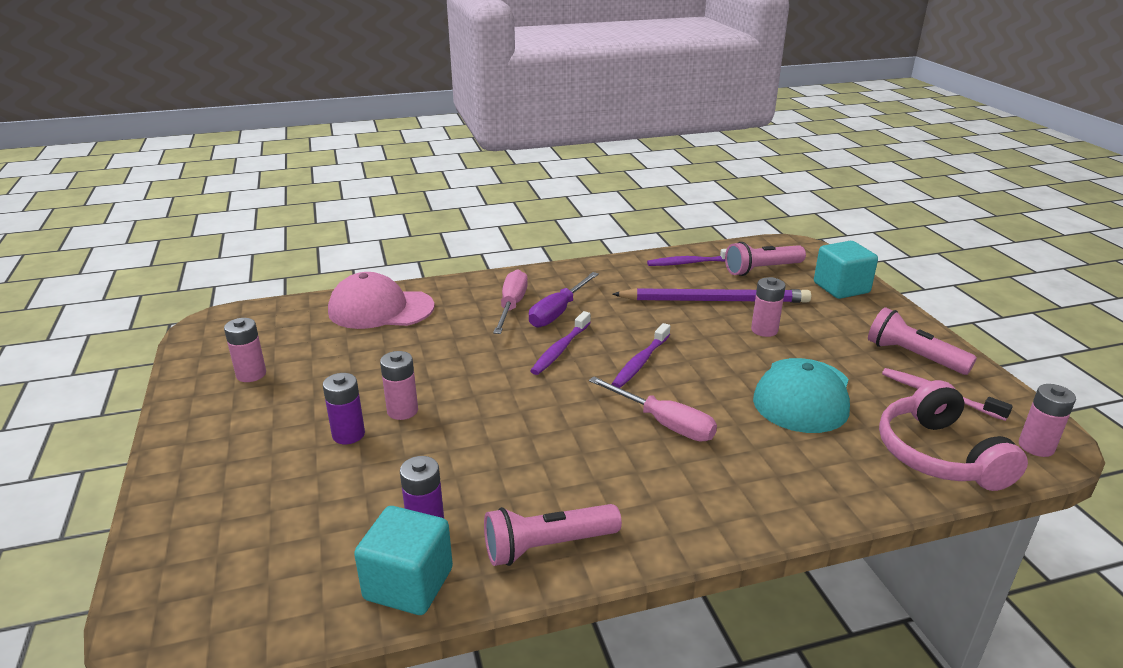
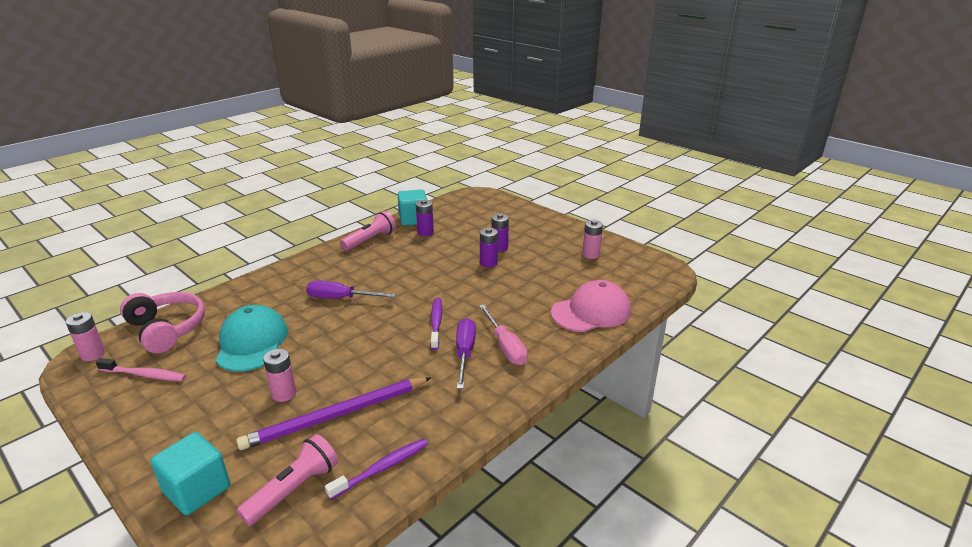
camera: 150 degrees right, 0 degrees up
pink battery [380,351,418,420] -> purple battery [480,228,498,267]
pink screwdriver [589,376,717,442] -> purple screwdriver [306,281,396,298]
purple toothbrush [612,323,670,388] -> none
pink flashlight [868,307,977,375] -> none

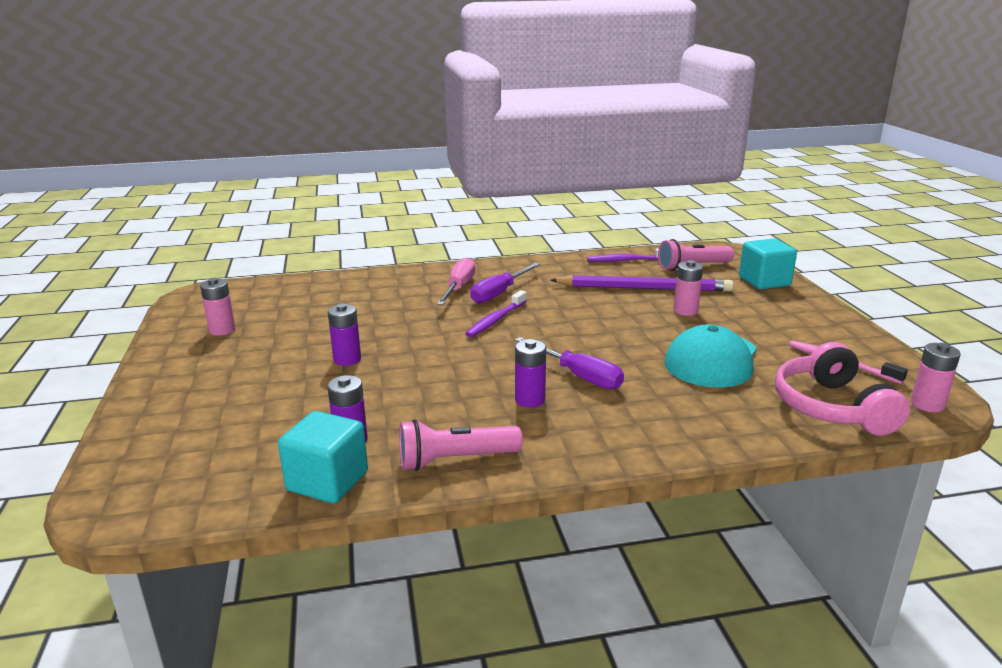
camera: 145 degrees left, 5 degrees down
purple battery [491,213,509,252] -> purple battery moved to [515,339,546,408]
pink cap [551,280,631,332] -> none

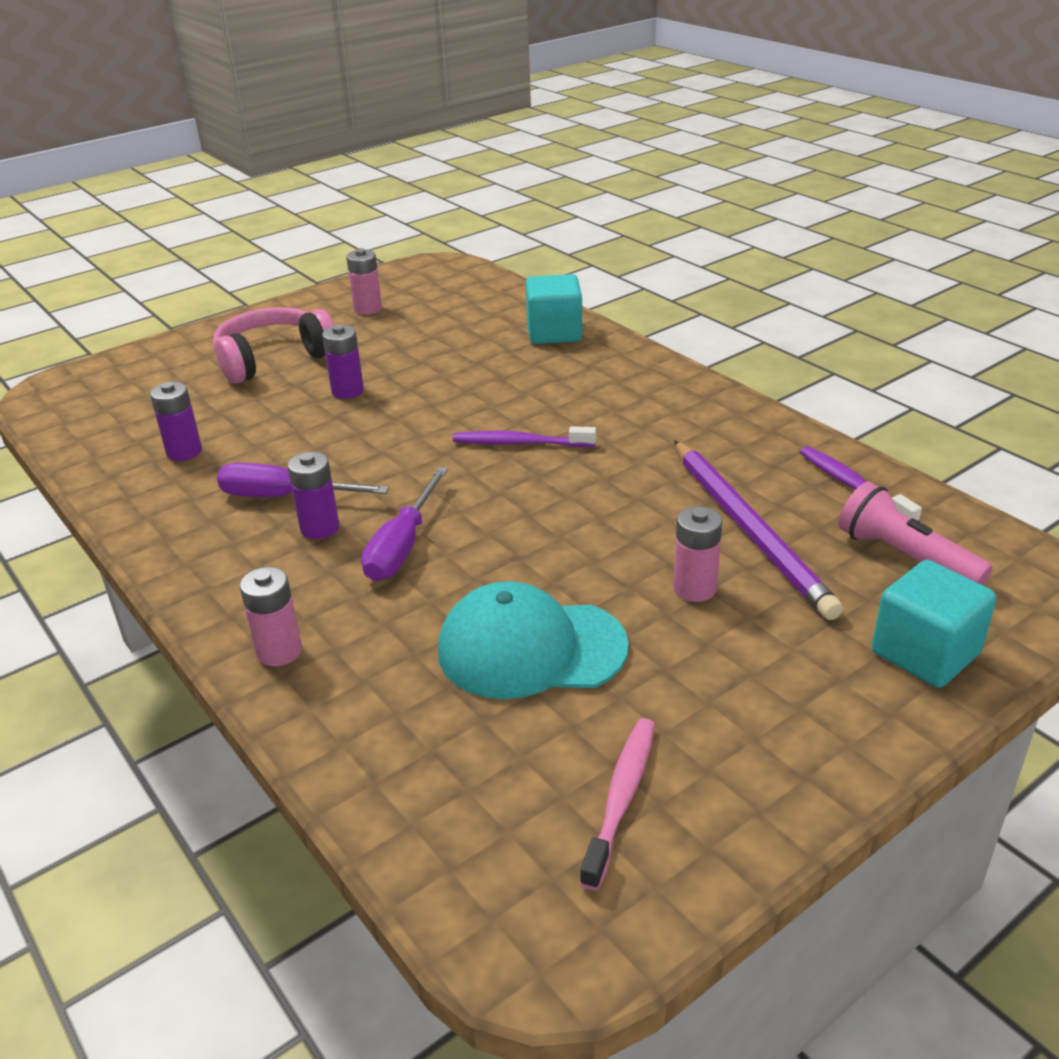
camera: 65 degrees right, 10 degrees up
turquoise cube [278,411,368,503] -> turquoise cube moved to [526,274,582,344]
pink flashlight [399,419,522,471] -> none
pink screwdriver [437,257,475,305] -> none
purple screwdriver [470,263,540,304] -> purple screwdriver moved to [217,463,389,497]
pink headphones [775,342,910,436] -> pink headphones moved to [213,307,335,384]
pink battery [911,343,961,412] -> pink battery moved to [240,567,302,666]

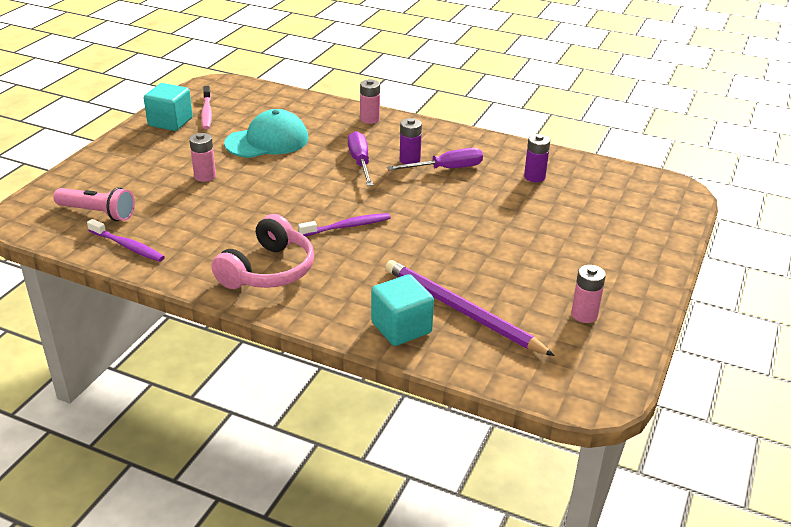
camera: 150 degrees right, 0 degrees up
pink headphones [213,307,335,384] -> pink headphones moved to [212,214,314,289]
purple battery [322,325,364,399] -> none
purple pencil [674,440,843,620] -> purple pencil moved to [385,260,555,356]
turquoise cube [872,560,997,688] -> turquoise cube moved to [144,83,193,131]

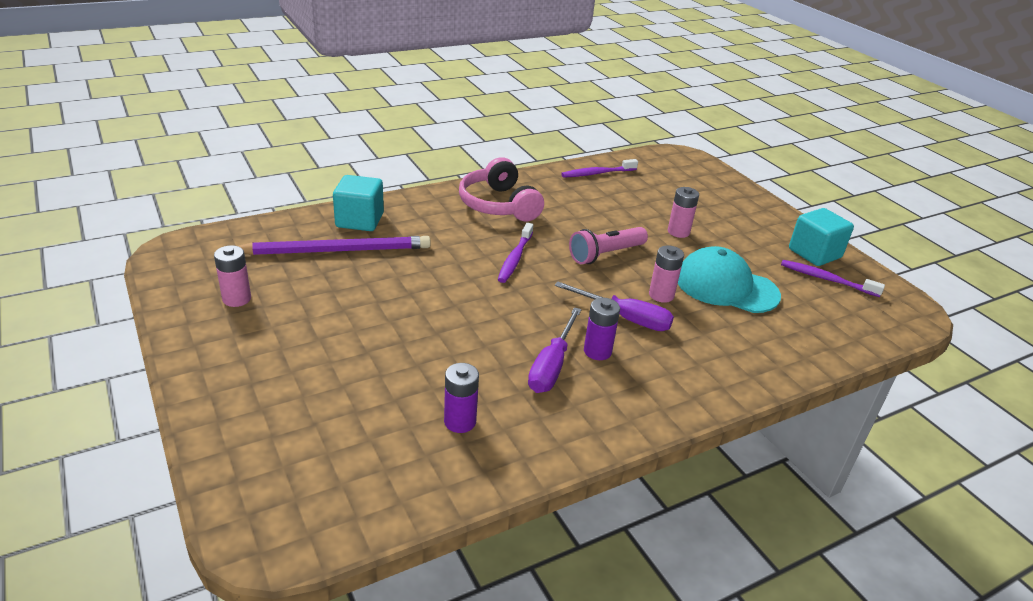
camera: 125 degrees right, 0 degrees up
pink flashlight [53,187,135,221] -> pink flashlight moved to [569,227,648,264]
pink toothbrush [201,86,212,129] -> purple toothbrush [781,260,885,297]
turquoise cap [224,109,308,158] -> turquoise cap turned 105 degrees clockwise [678,246,781,313]
pink battery [360,79,380,124] -> pink battery moved to [649,245,684,303]

